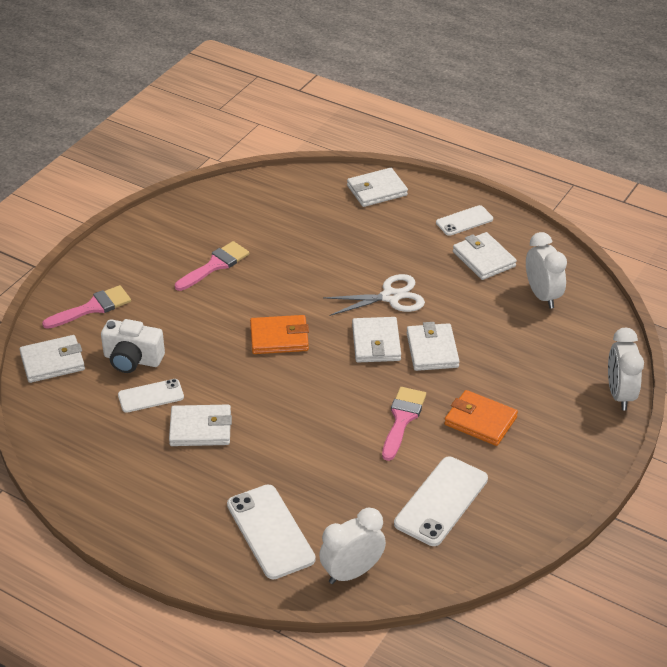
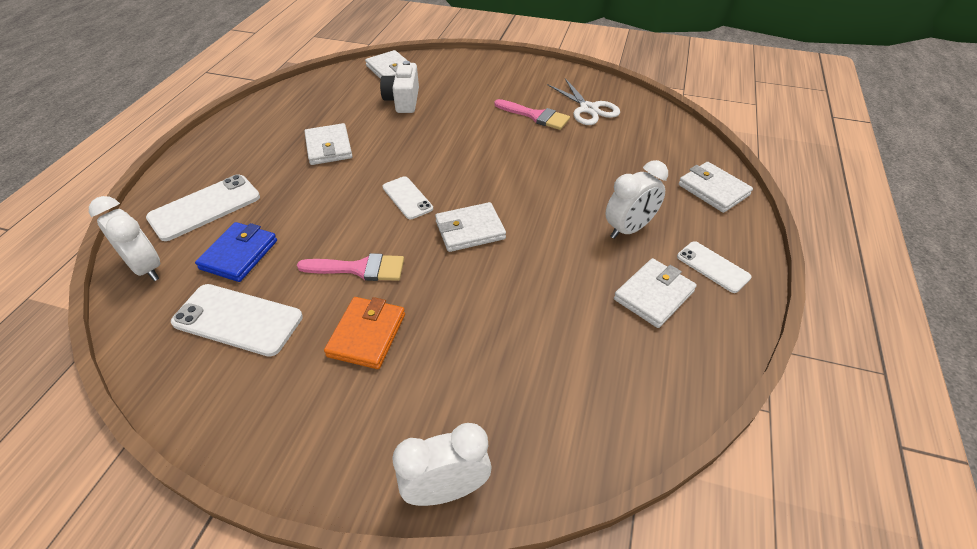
camera: 75 degrees right, 5 degrees up
pink brush [42,285,131,329] -> none
white phone [118,379,184,413] -> white phone moved to [382,176,433,219]
orange wallet [250,315,309,354] -> none
white scissors [323,274,425,316] -> white scissors moved to [547,78,620,125]
white wallet [407,322,460,371] -> none
white clock [526,232,567,309] -> white clock moved to [605,160,668,239]
none -> blue wallet [195,222,277,282]

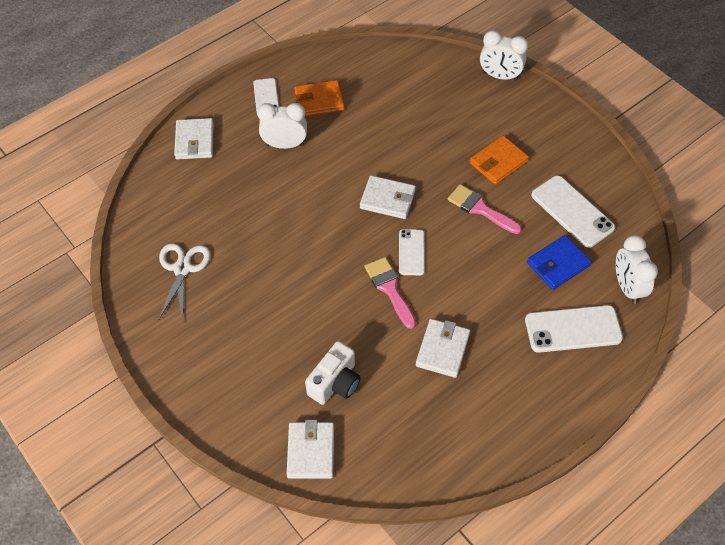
camera: 145 degrees left, 10 degrees up
pink brush [494,99,570,130] -> pink brush moved to [365,257,416,329]
white wallet [614,258,697,328] -> orange wallet [294,80,344,116]

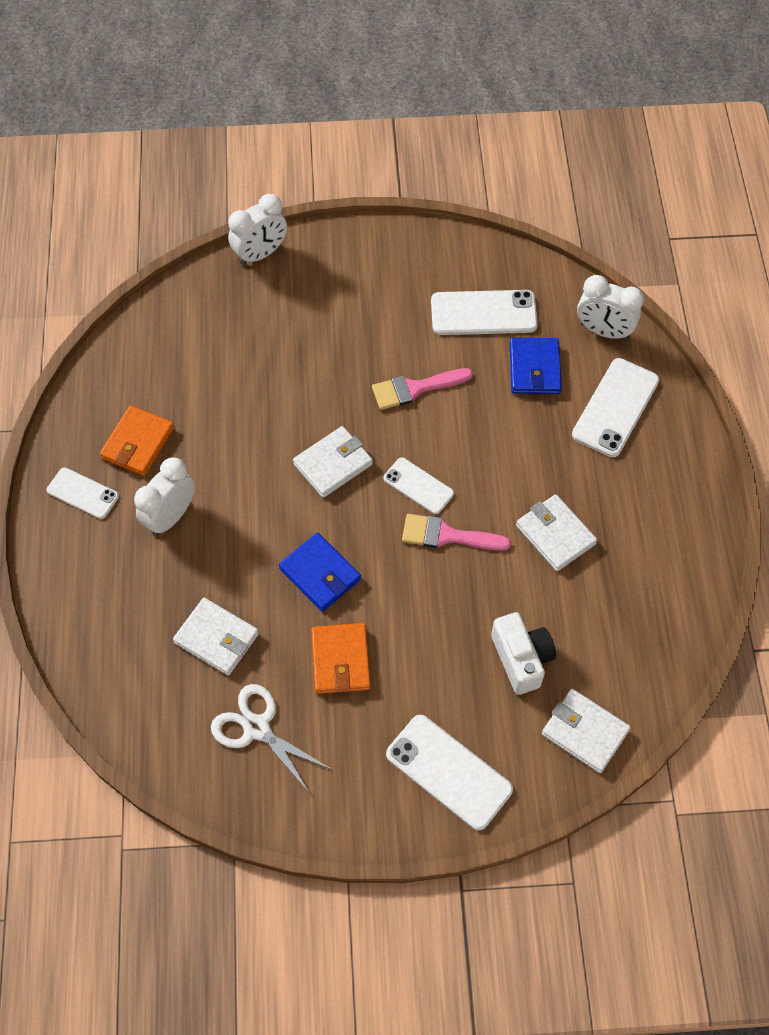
camera: 55 degrees left, 5 degrees up
white wallet [174,118,214,159] -> white wallet moved to [173,598,259,676]
orange wallet [470,136,529,185] -> orange wallet moved to [311,623,371,694]
none -> blue wallet [279,533,361,612]
none -> white phone [386,715,513,830]

